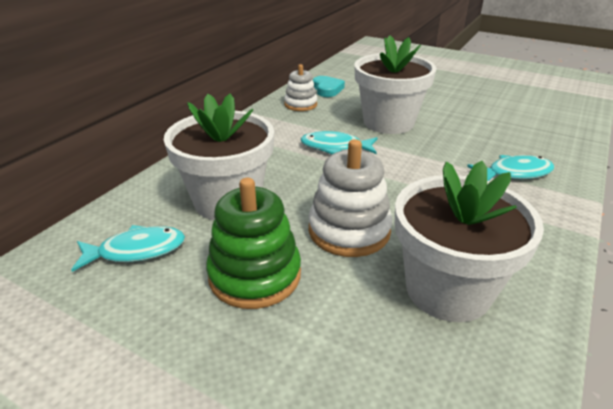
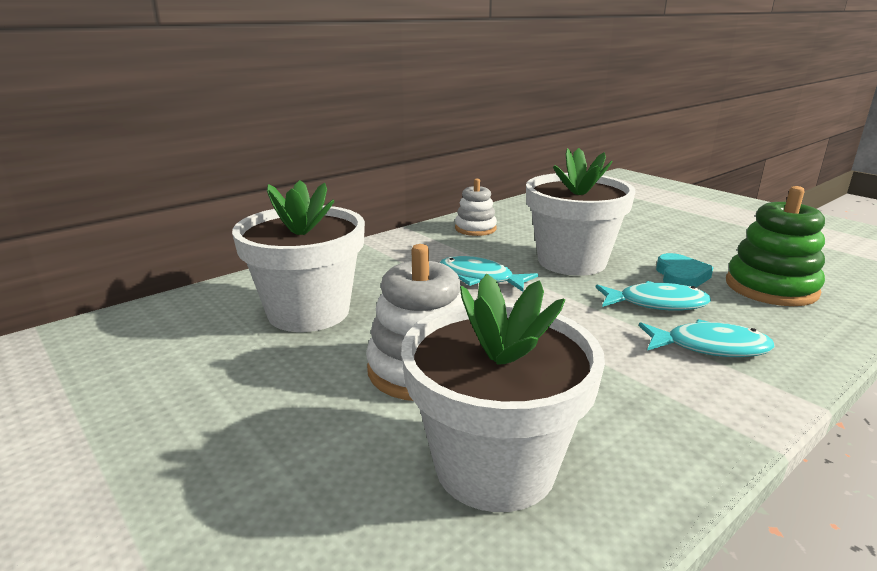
camera: 20 degrees right, 10 degrees down
turquoise fish [71,225,185,272] -> turquoise fish moved to [595,281,711,311]
green stacking toy [206,178,301,309] -> green stacking toy moved to [726,186,825,306]
turquoise heart [313,76,345,97] -> turquoise heart moved to [656,253,713,288]

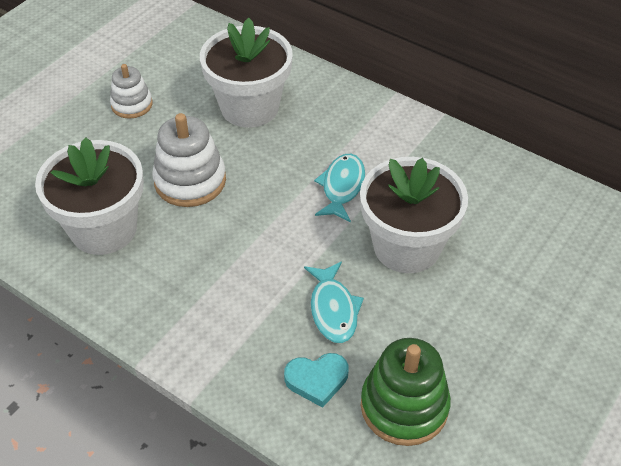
camera: 75 degrees right, 25 degrees up
white stacking toy [455,179,497,236] -> white stacking toy moved to [110,64,153,119]
turquoise fish [639,319,775,357] -> none
turquoise heart [656,253,713,288] -> turquoise heart moved to [284,353,349,408]

